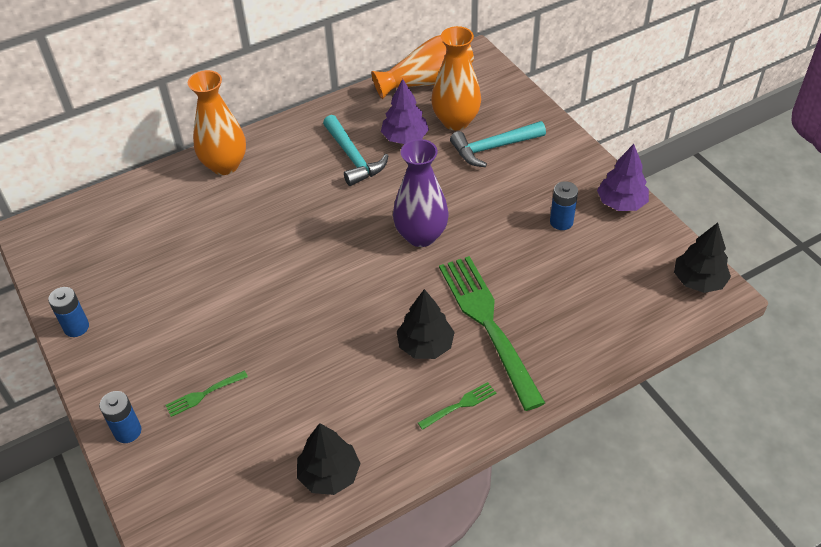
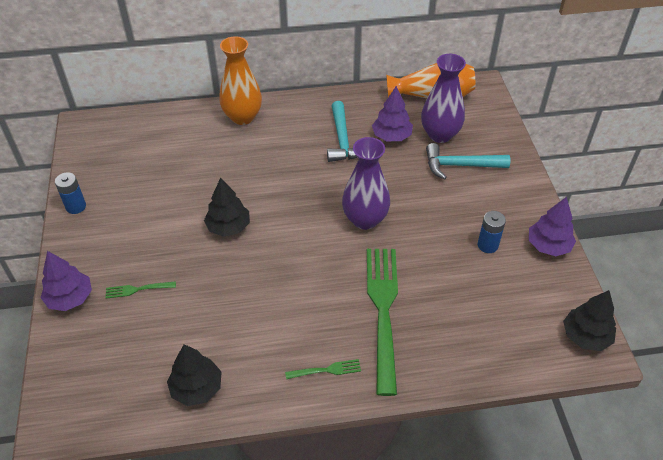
camera: 20 degrees right, 0 degrees up
blue battery [99,391,141,443] -> purple tree [40,251,92,311]
black tree [397,289,455,359] -> black tree moved to [204,177,250,237]
orange vase [431,26,481,130] -> purple vase [421,54,466,143]

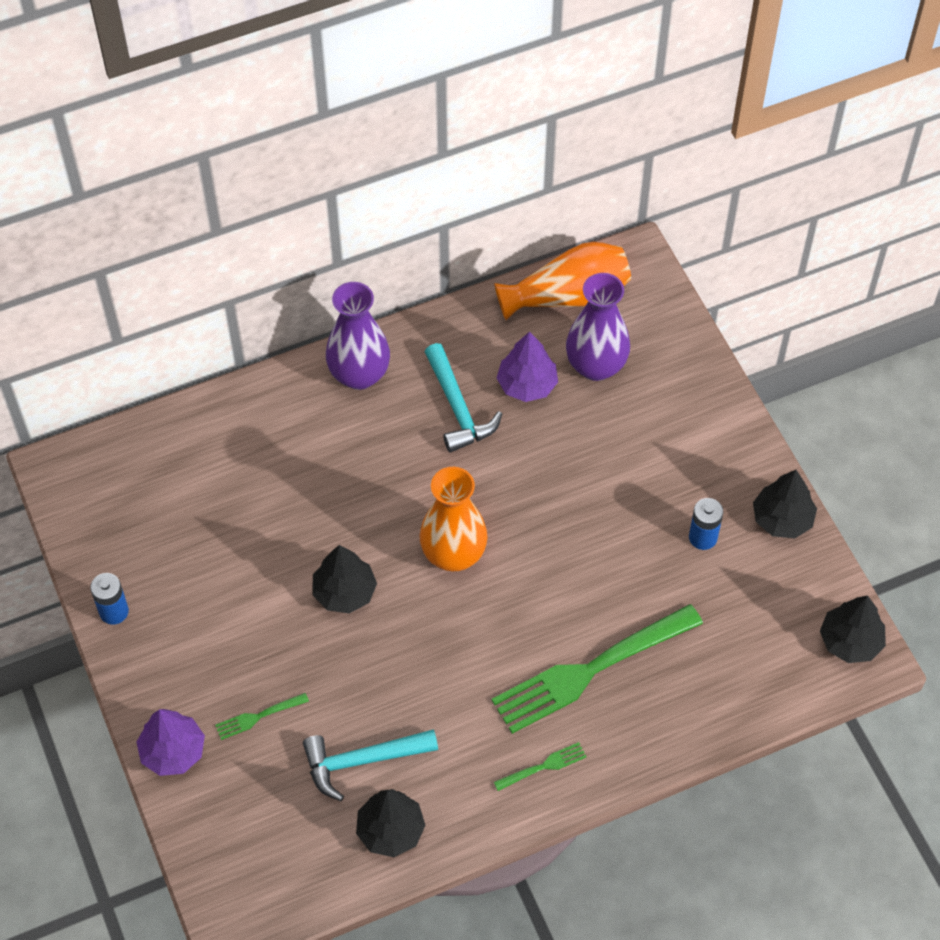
camera: 15 degrees left, 10 degrees up
orange vase [219,36,262,125] -> orange vase moved to [420,467,488,572]
purple vase [342,137,390,230] -> purple vase moved to [326,282,390,390]
green fork [367,249,398,396] -> green fork turned 105 degrees counterclockwise [492,604,703,734]
turquoise hammer [426,143,510,180] -> turquoise hammer moved to [303,729,438,801]
purple tree [529,197,576,256] -> black tree [753,470,817,538]

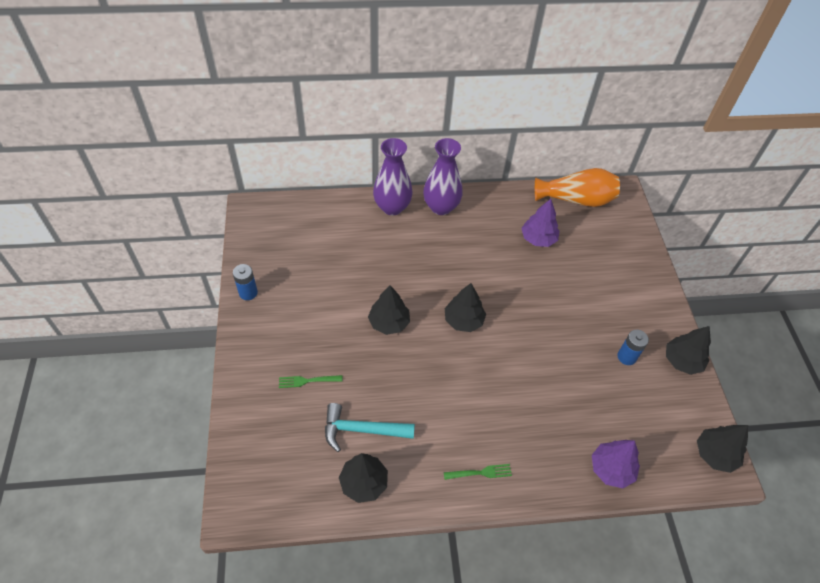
camera: 15 degrees right, 5 degrees down
purple tree [137,709,205,776] -> purple tree moved to [592,440,640,488]
orange vase [420,467,488,572] -> black tree [445,283,486,332]
turquoise hammer [425,343,502,453] -> none
green fork [492,604,703,734] -> none
purple vase [566,273,630,381] -> purple vase moved to [373,138,413,215]

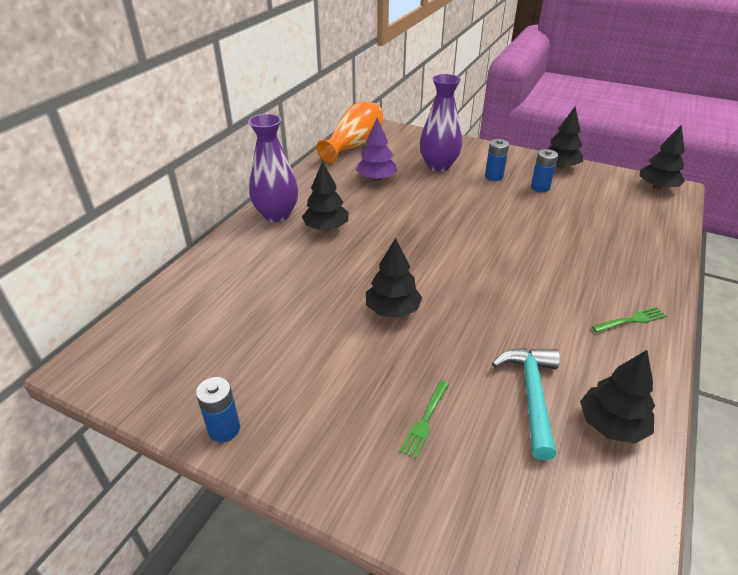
camera: 55 degrees left, 15 degrees down
turquoise hammer [325,403,415,452] -> turquoise hammer turned 150 degrees clockwise [492,348,560,461]
purple vase [373,138,413,215] -> purple vase moved to [420,74,462,171]
green fork [444,464,512,480] -> green fork turned 45 degrees clockwise [592,307,667,333]
black tree [445,283,486,332] -> black tree moved to [302,161,349,231]
purple tree [592,440,640,488] -> none
none -> blue battery [485,139,509,181]

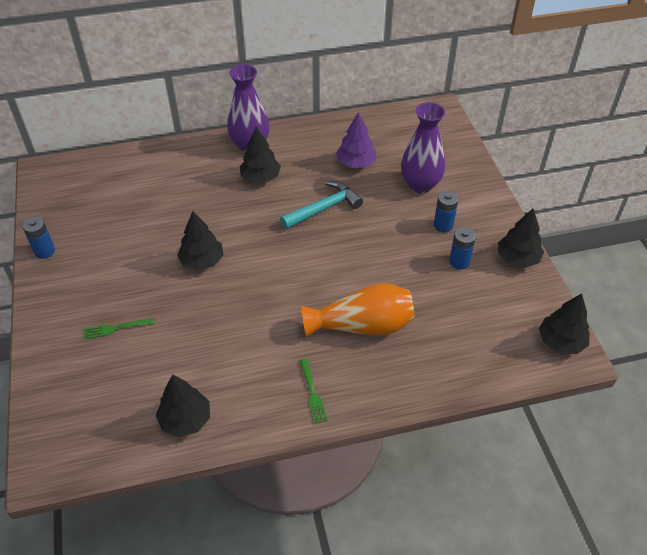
camera: 50 degrees right, 10 degrees up
orange vase [317,102,383,163] -> orange vase moved to [301,283,415,337]
turquoise hammer [492,348,560,461] -> turquoise hammer moved to [280,181,363,229]
green fork [592,307,667,333] -> green fork turned 45 degrees clockwise [300,359,328,424]

